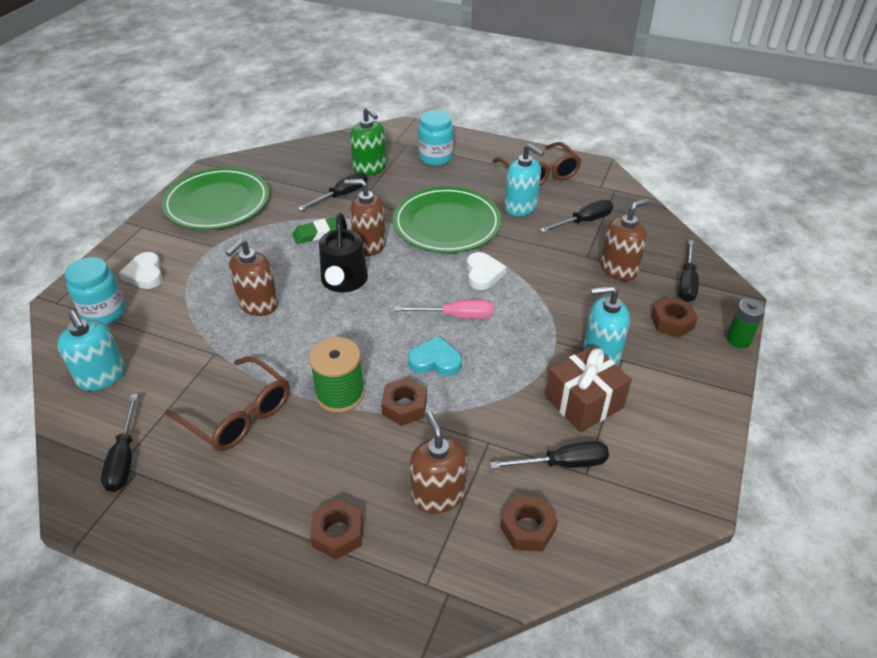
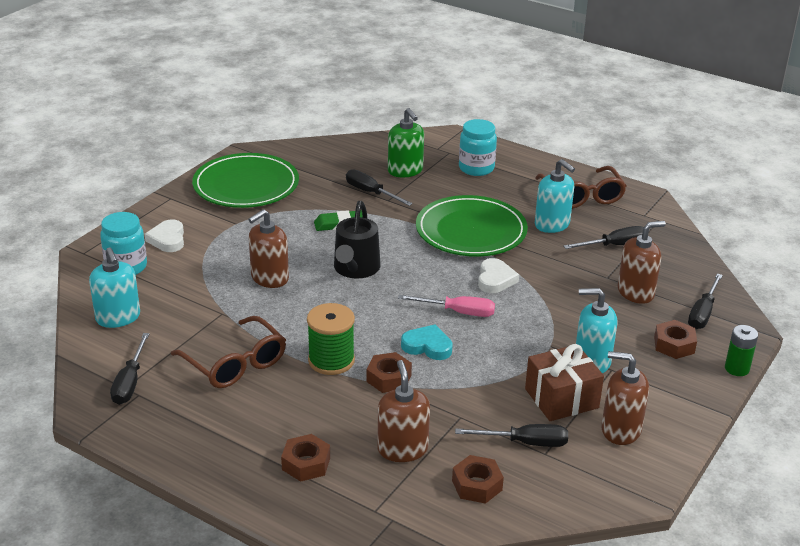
camera: 10 degrees right, 10 degrees down
black screwdriver [298,172,367,211] -> black screwdriver turned 105 degrees counterclockwise [346,169,413,206]
brown soap dispenser [344,179,386,256] -> brown soap dispenser moved to [601,351,649,445]

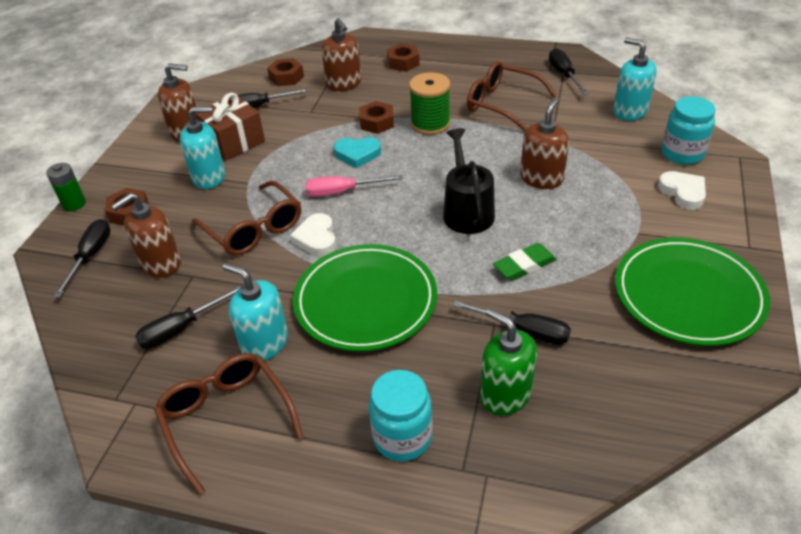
camera: 165 degrees right, 10 degrees up
none -> brown glasses [192,180,301,255]

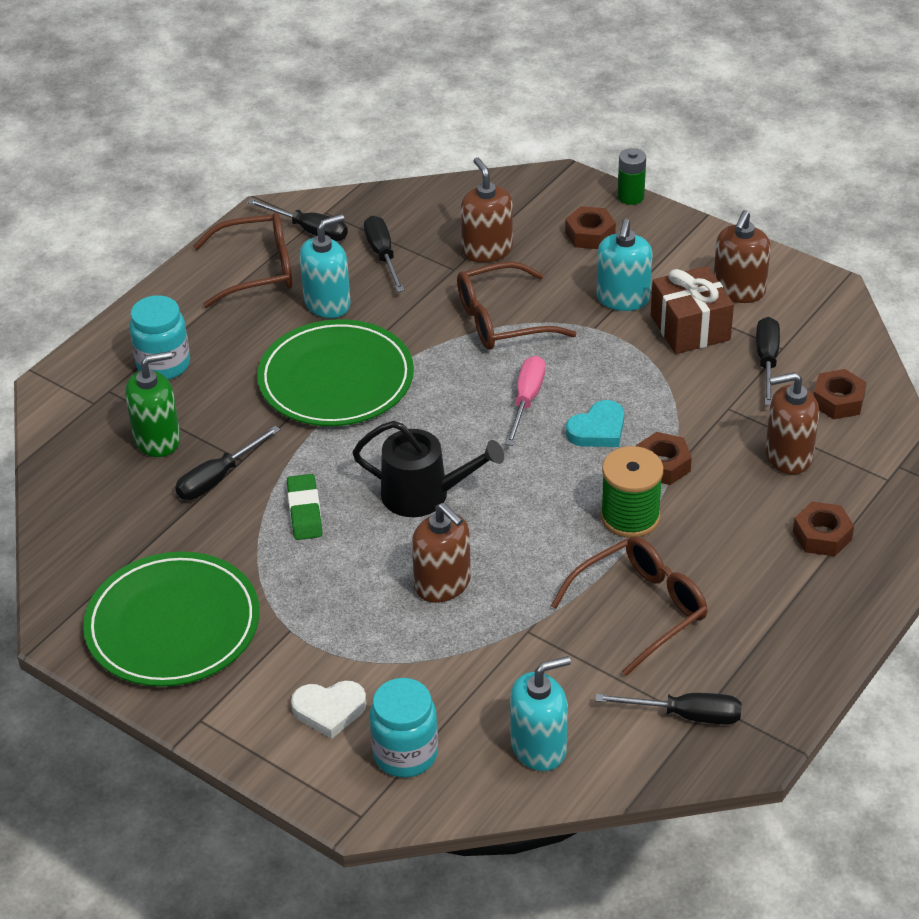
camera: 110 degrees right, 0 degrees up
black screwdriver [53,219,110,298] -> black screwdriver moved to [247,199,348,241]
white heart [290,213,336,256] -> none
turquoise heart [334,137,381,168] -> turquoise heart turned 150 degrees counterclockwise [566,400,624,447]

